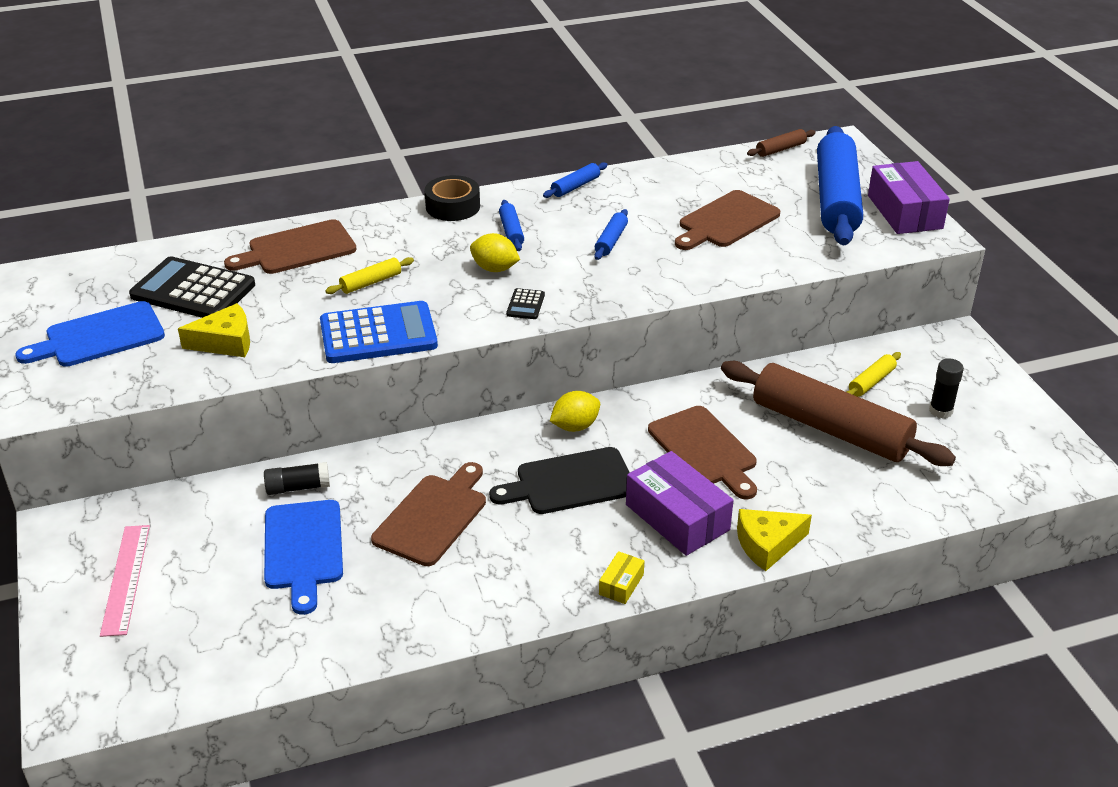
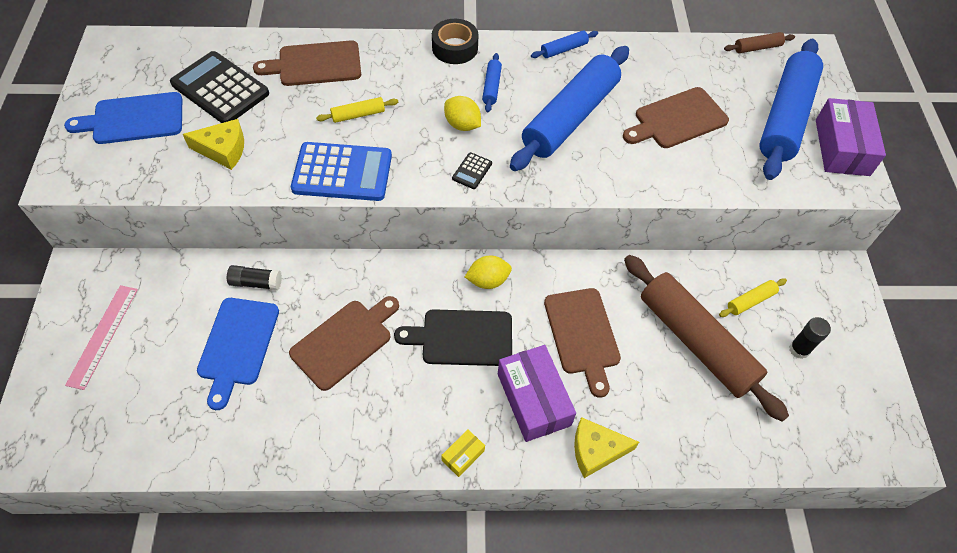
camera: 15 degrees right, 20 degrees up
blue rolling pin [594,209,628,260] -> blue rolling pin [510,46,629,171], size x2.47

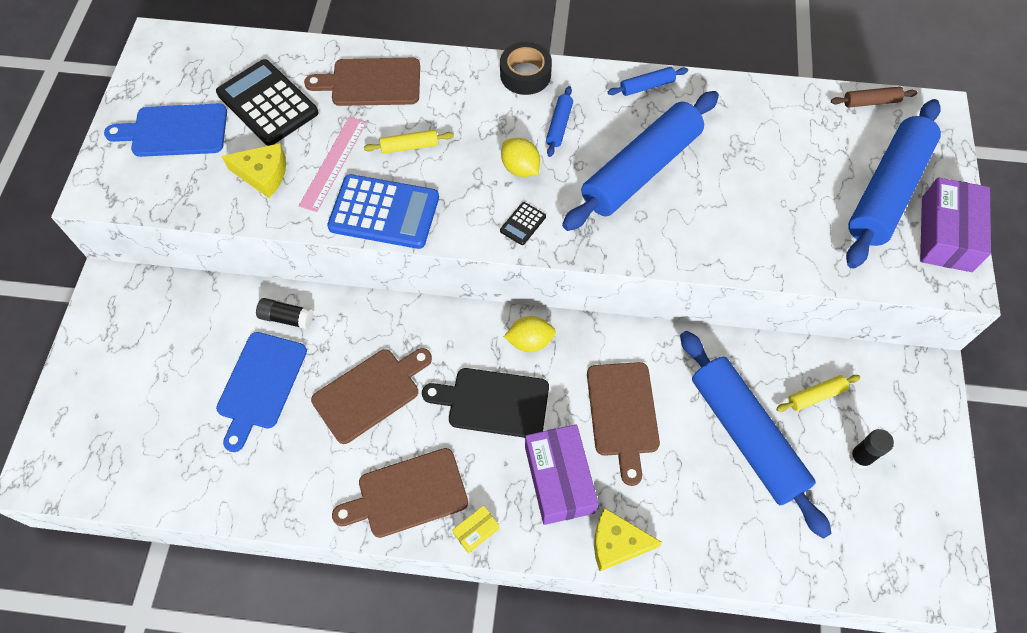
camera: 10 degrees right, 5 degrees up
pink ruler [65,285,138,390] -> pink ruler moved to [299,117,367,212]
brown cutting board [623,87,729,148] -> brown cutting board moved to [332,448,468,538]
brown rolling pin [624,255,789,422] -> blue rolling pin [680,331,832,539]

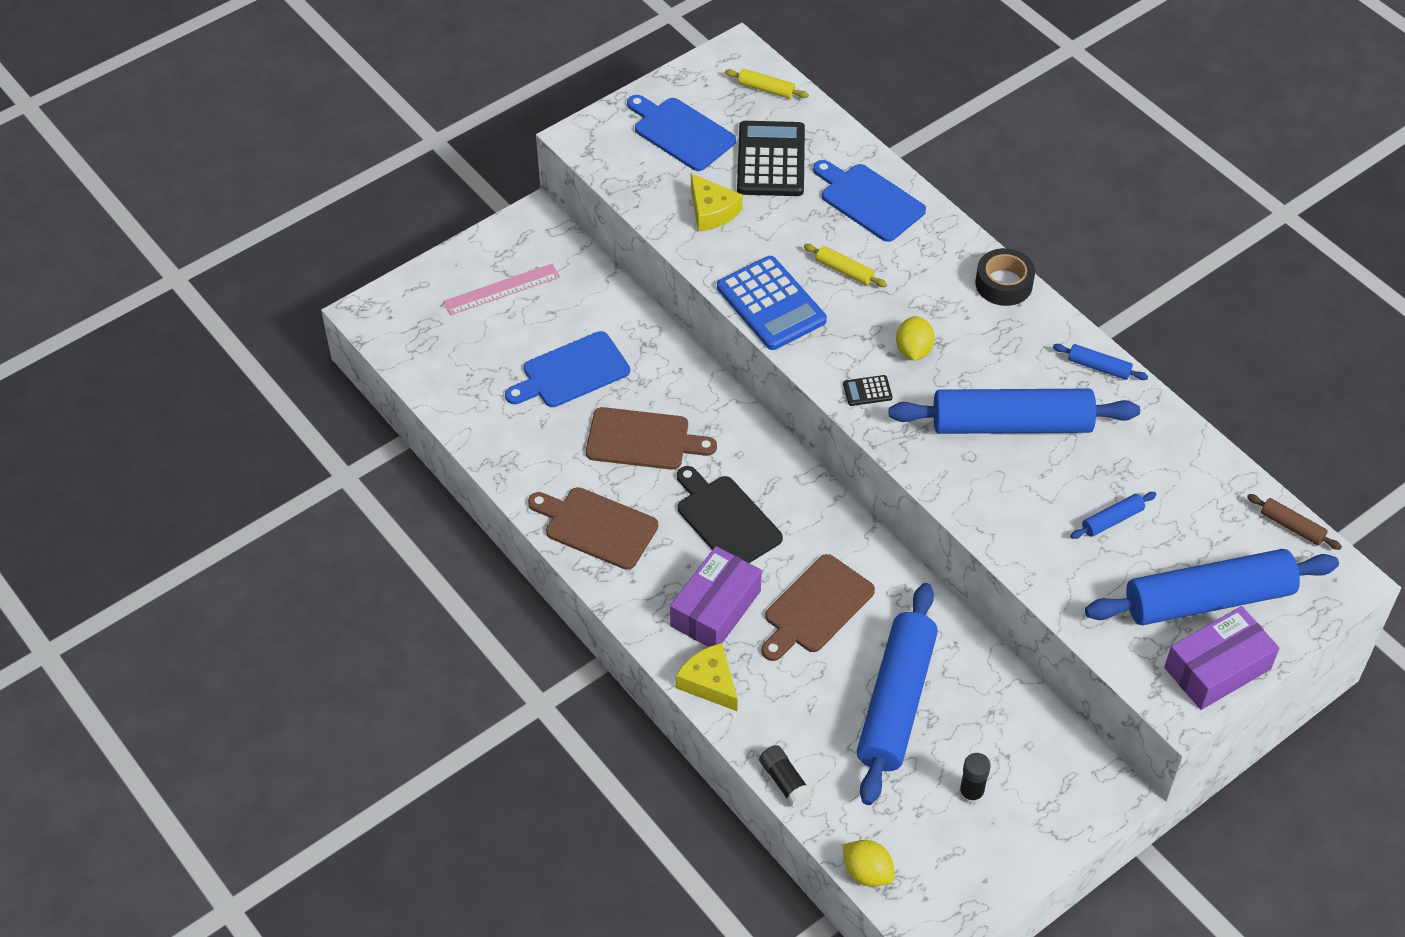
camera: 45 degrees right, 10 degrees down
black glue stick [256,298,314,329] -> black glue stick moved to [759,745,813,808]
pink ruler [299,117,367,212] -> pink ruler moved to [443,263,560,315]
brown cutting board [304,58,420,106] -> blue cutting board [813,160,926,242]
yellow box [452,505,499,554] -> none
yellow lemon [504,316,556,352] -> yellow lemon moved to [843,840,895,887]
blue rolling pin [546,86,573,157] -> blue rolling pin moved to [1070,492,1157,539]
yellow rolling pin [776,375,861,412] -> yellow rolling pin moved to [725,69,809,99]

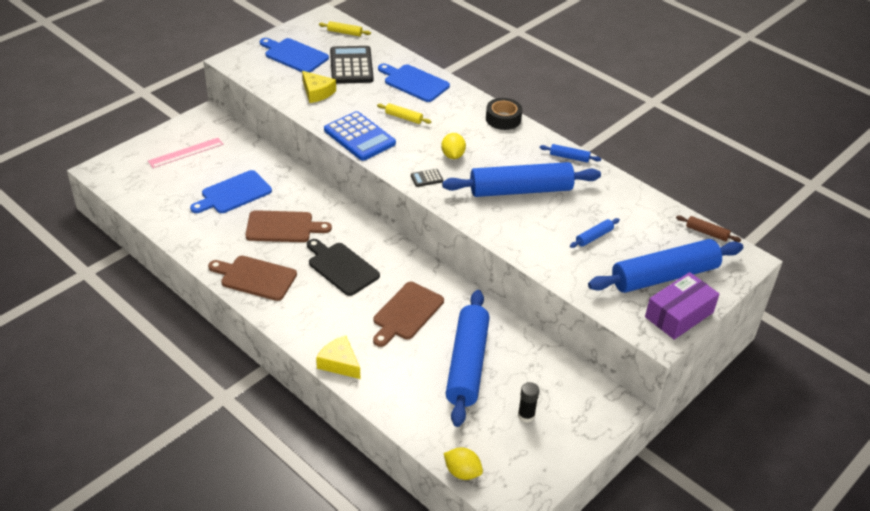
camera: 10 degrees left, 10 degrees down
purple box [670,546,762,647] -> none
black glue stick [759,745,813,808] -> none

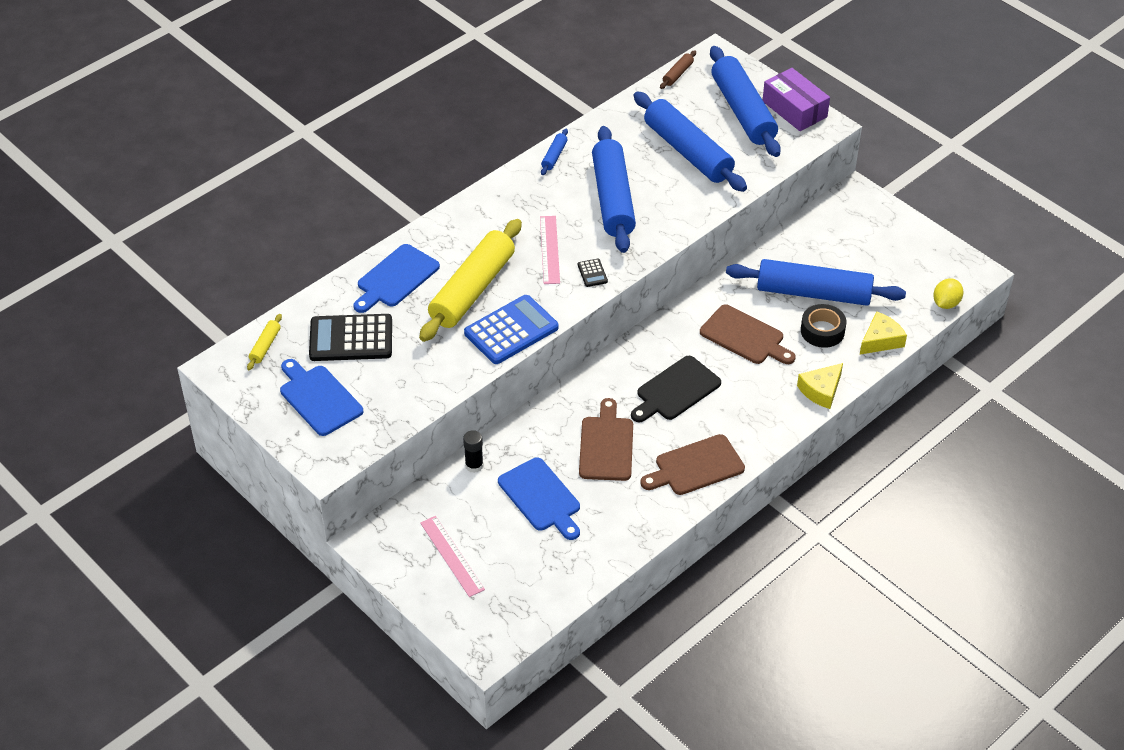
camera: 85 degrees left, 5 degrees up
brown cutting board [208,256,297,301] -> brown cutting board turned 45 degrees clockwise [640,434,745,495]
blue cutting board [260,38,329,72] -> blue cutting board turned 105 degrees clockwise [280,359,363,436]
yellow cheese [302,71,336,103] -> yellow cheese moved to [860,311,907,354]
yellow rolling pin [377,103,432,124] -> yellow rolling pin [419,219,522,342], size x2.47
yellow lemon [441,133,466,159] -> pink ruler [540,216,560,284]
black tape [486,98,522,130] -> black tape moved to [801,304,846,348]
black glue stick [518,382,540,423] -> black glue stick moved to [463,430,484,473]
blue rolling pin [570,218,620,248] -> blue rolling pin [634,91,747,192], size x2.47

